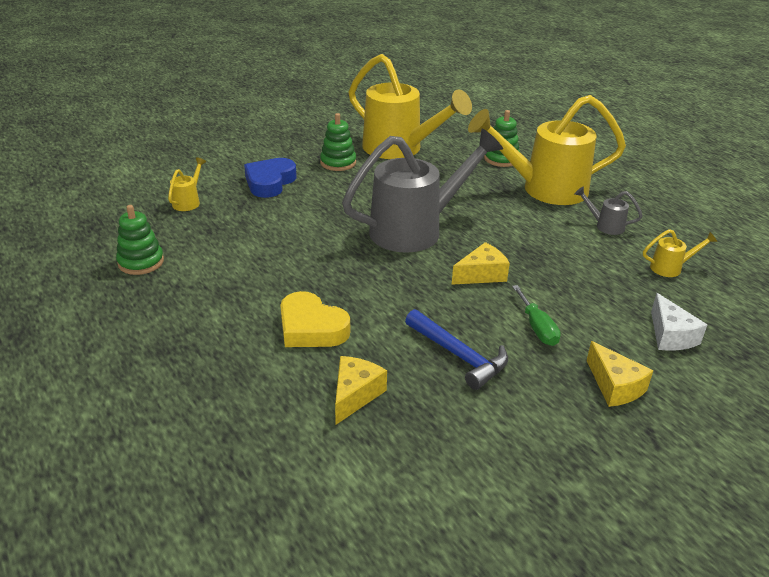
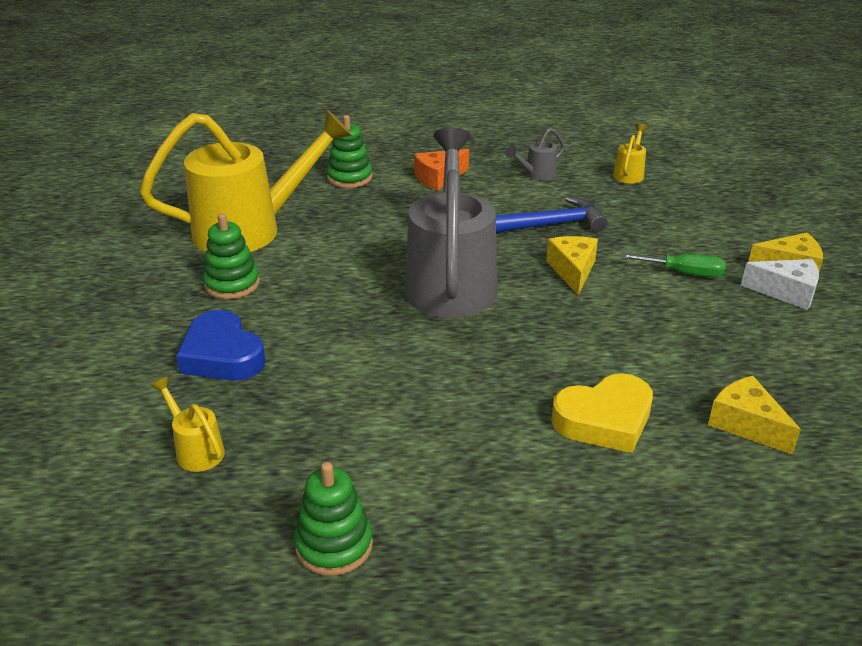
camera: 60 degrees left, 0 degrees up
blue hammer [405,309,508,390] -> blue hammer moved to [496,197,607,233]
yellow watering can [468,95,626,205] -> orange cheese [414,149,469,191]
white cheese [651,293,707,351] -> white cheese moved to [741,259,819,310]

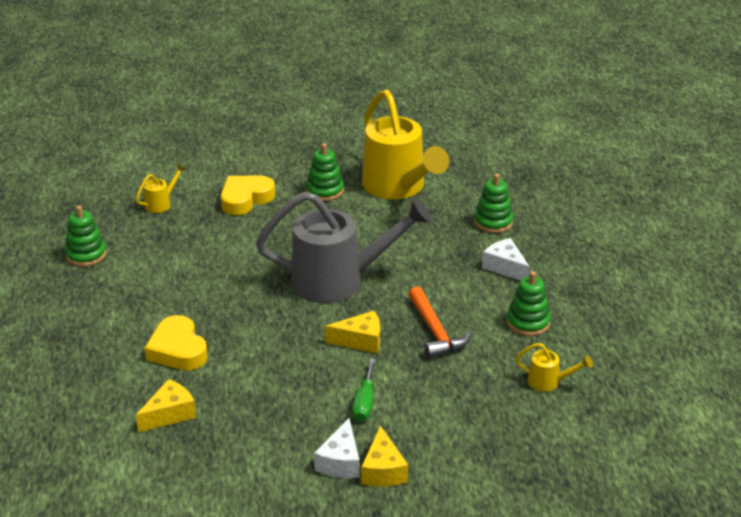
camera: 85 degrees right, 0 degrees up
blue heart [176,310,265,381] -> yellow heart [221,175,275,215]
orange cheese [414,149,469,191] -> white cheese [482,238,530,280]
blue hammer [496,197,607,233] -> orange hammer [408,287,472,359]
grey watering can [505,128,565,181] -> green stacking toy [507,271,551,336]

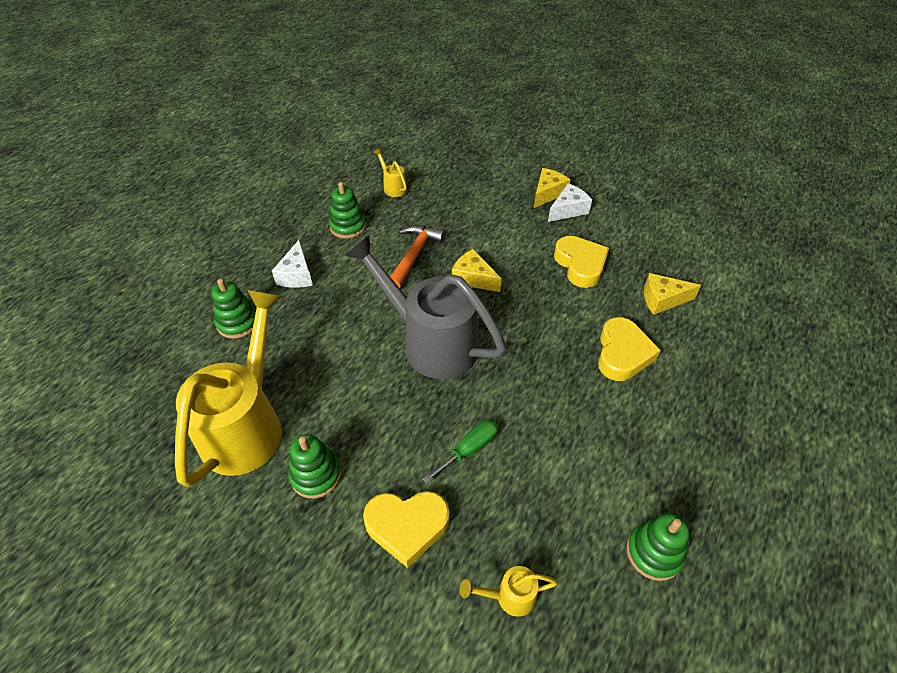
camera: 140 degrees left, 15 degrees up
green screwdriver [352,359,376,422] -> green screwdriver moved to [423,420,498,484]
none -> yellow heart [554,236,609,288]

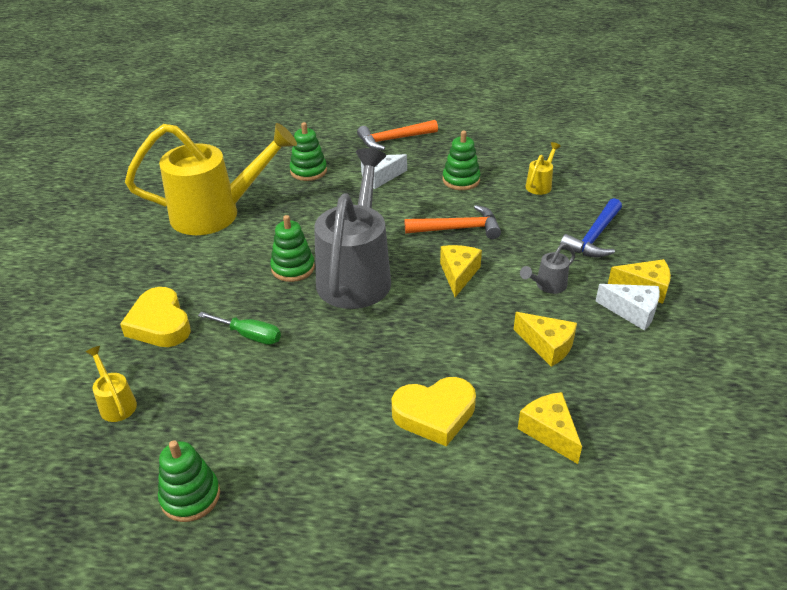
camera: 65 degrees right, 10 degrees down
green stacking toy [288,434,341,499] -> green stacking toy moved to [270,215,315,282]
yellow heart [554,236,609,288] -> yellow cheese [514,312,577,367]
none -> orange hammer [357,120,438,150]
none -> grey watering can [520,243,575,294]
none -> blue hammer [560,198,622,258]

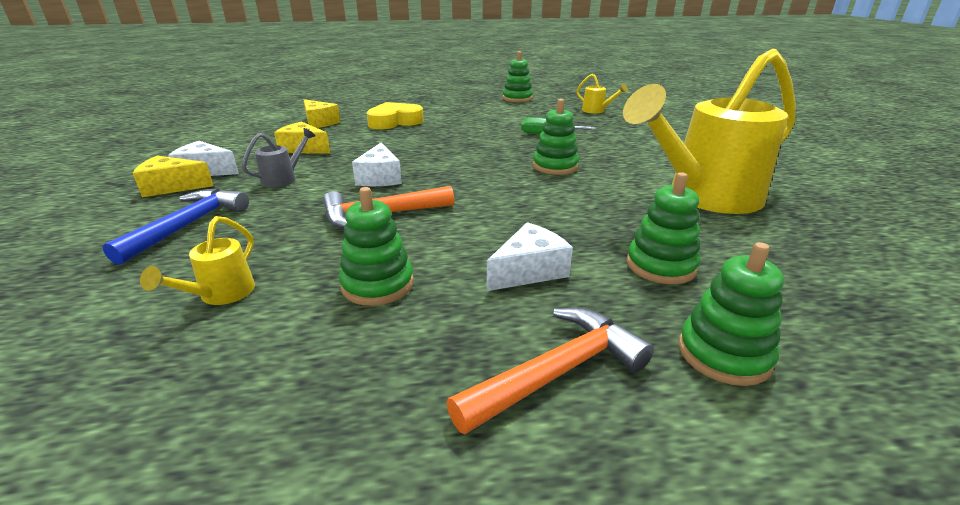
camera: 165 degrees right, 10 degrees down
yellow heart [120,287,191,347] -> none
grey watering can [314,148,391,309] -> none
yellow cheese [440,245,482,297] -> white cheese [352,143,402,186]
none -> green stacking toy [678,242,784,386]

